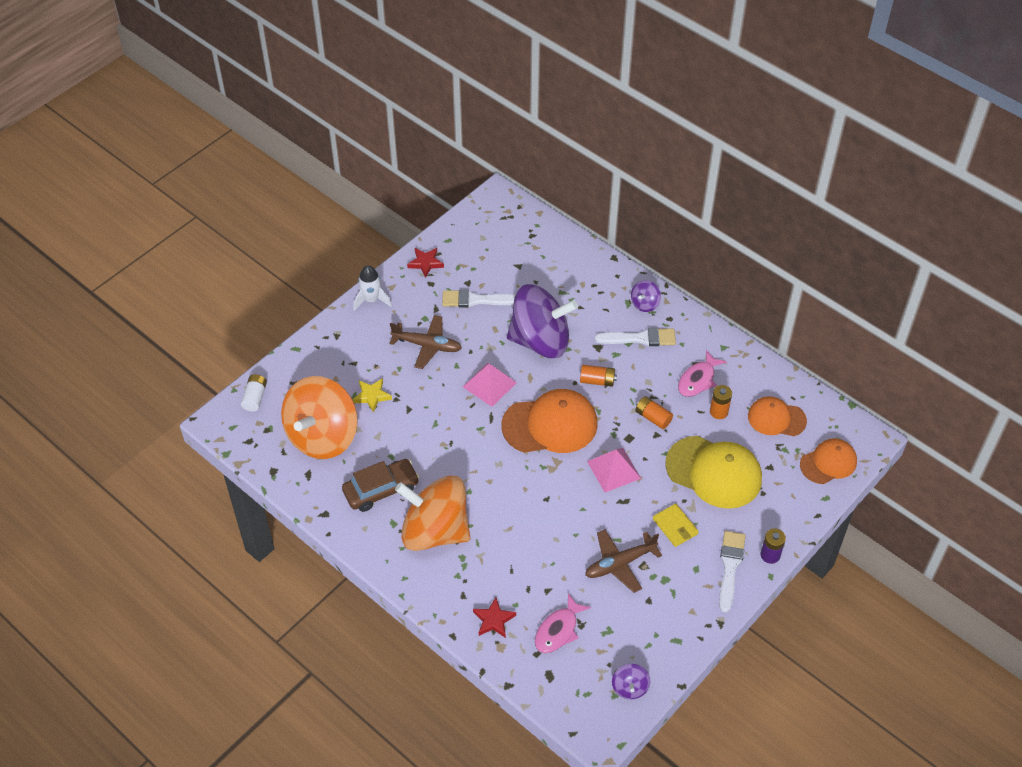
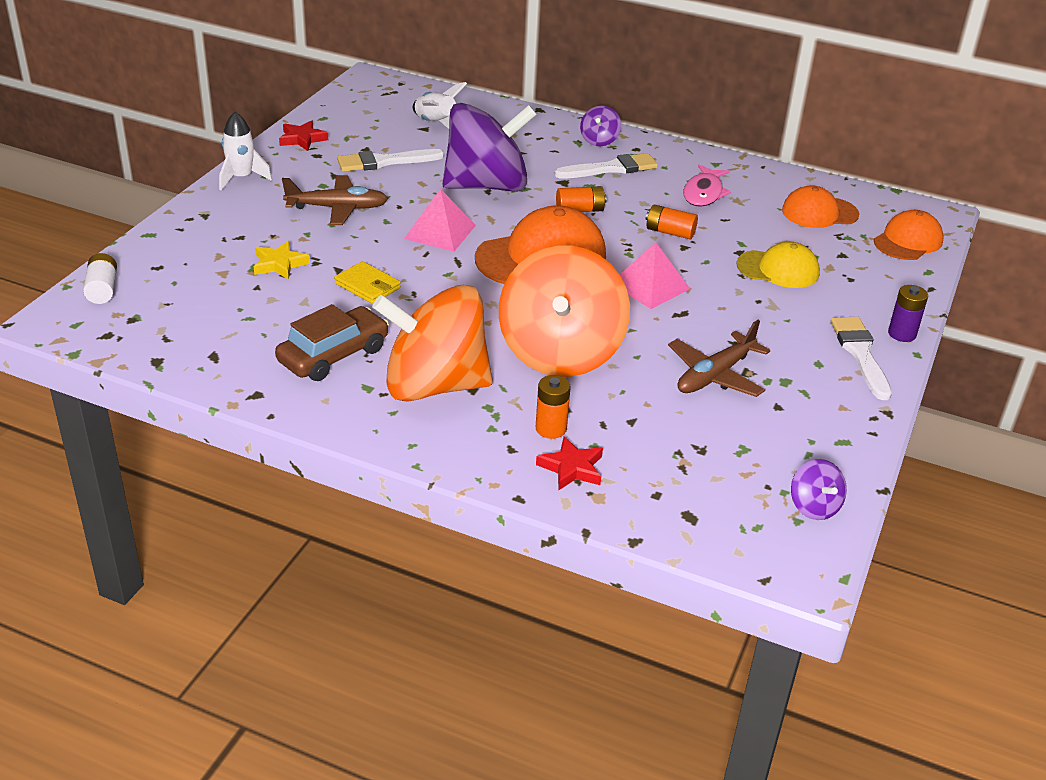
camera: 20 degrees left, 15 degrees down
orange spinning top [281,376,358,459] -> orange spinning top moved to [499,246,630,377]
pink fish [535,593,591,653] -> none
yellow wallet [653,504,699,547] -> yellow wallet moved to [334,261,401,304]
yellow cap [665,436,762,509] -> yellow cap [736,242,820,288], size x0.61
orange battery [710,385,732,419] -> orange battery moved to [536,375,571,439]
none -> white rocket [413,82,467,129]

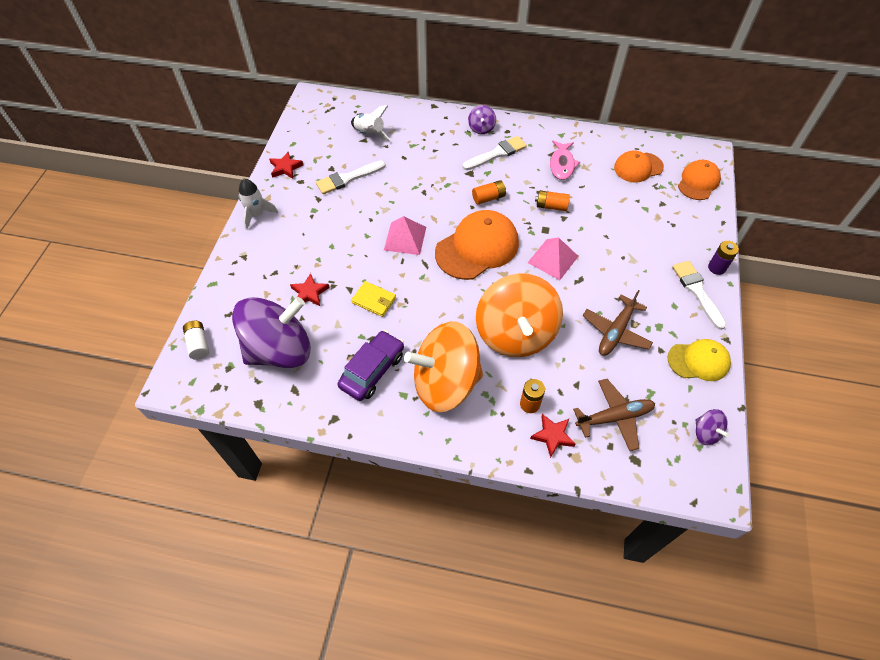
camera: 10 degrees left, 20 degrees up
yellow star [254,241,310,280] -> red star [290,273,330,306]
brown car [275,304,389,381] -> purple car [338,330,404,401]
brown plane [282,175,388,225] -> brown plane moved to [573,379,655,451]
purple spinning top [442,103,537,192] -> purple spinning top moved to [232,297,311,368]
yellow cap [736,242,820,288] -> yellow cap moved to [668,339,731,381]

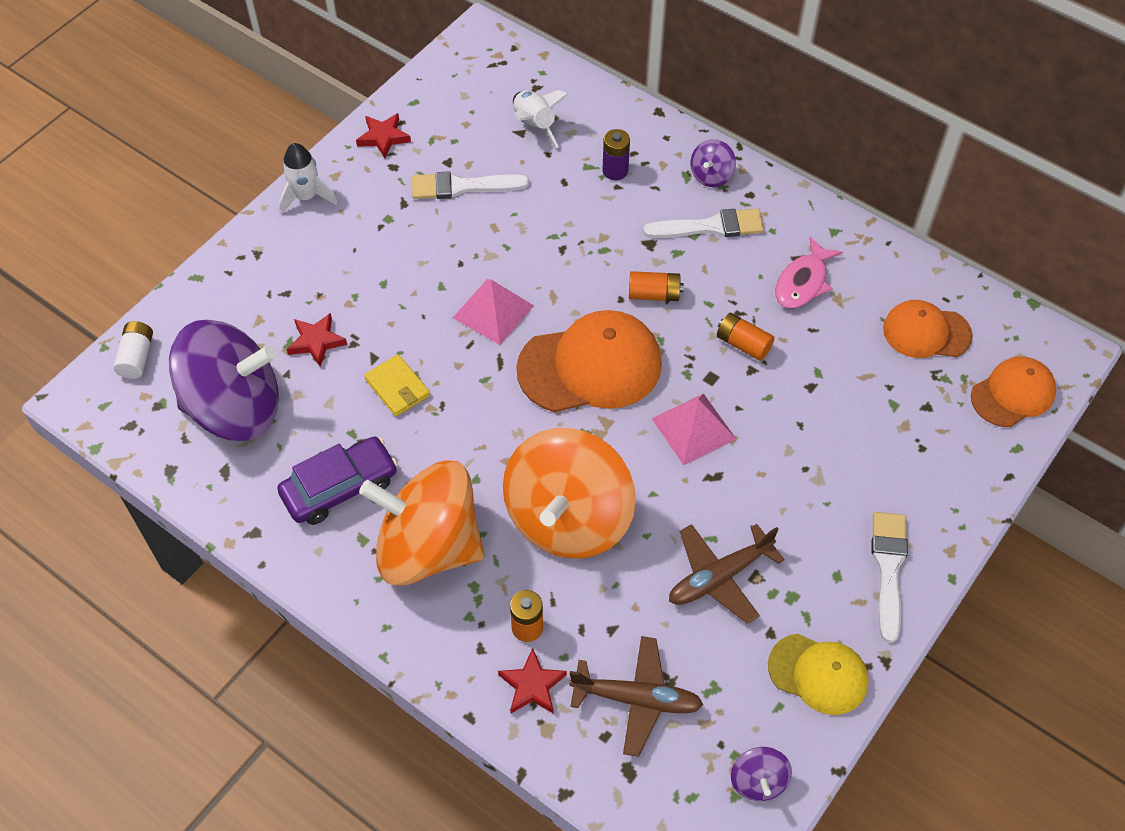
camera: 25 degrees right, 0 degrees up
purple battery [708,241,739,275] -> purple battery moved to [603,129,630,180]

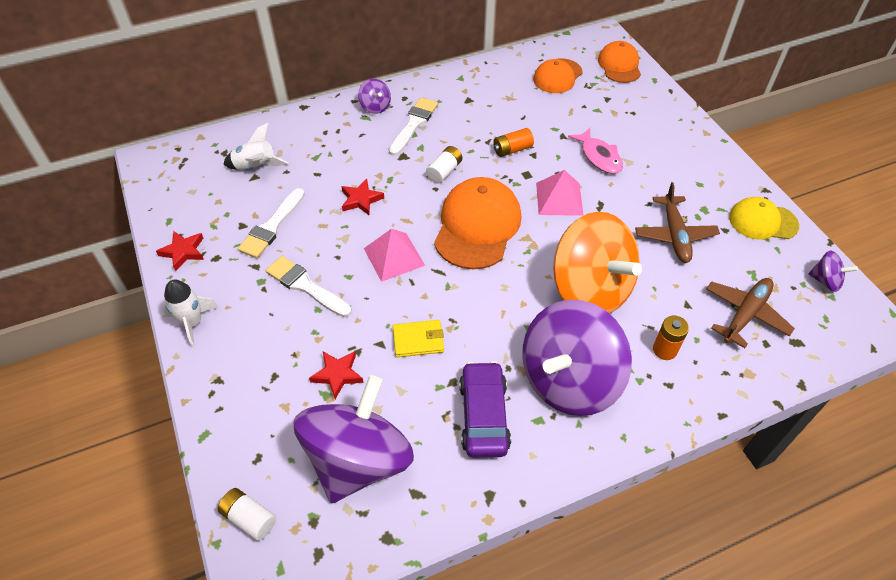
camera: 60 degrees left, 5 degrees down
orange spinning top [359,461,484,586] -> purple spinning top [523,300,632,416]
red star [498,648,567,714] -> red star moved to [341,179,384,215]
purple battery [603,129,630,180] -> none
orange battery [629,271,684,301] -> white battery [426,146,462,184]
yellow cap [768,634,869,715] -> yellow cap turned 135 degrees counterclockwise [729,197,799,240]
pink fish [775,237,843,309] -> pink fish moved to [568,128,623,174]
white brush [872,512,908,643] -> white brush moved to [266,256,352,317]

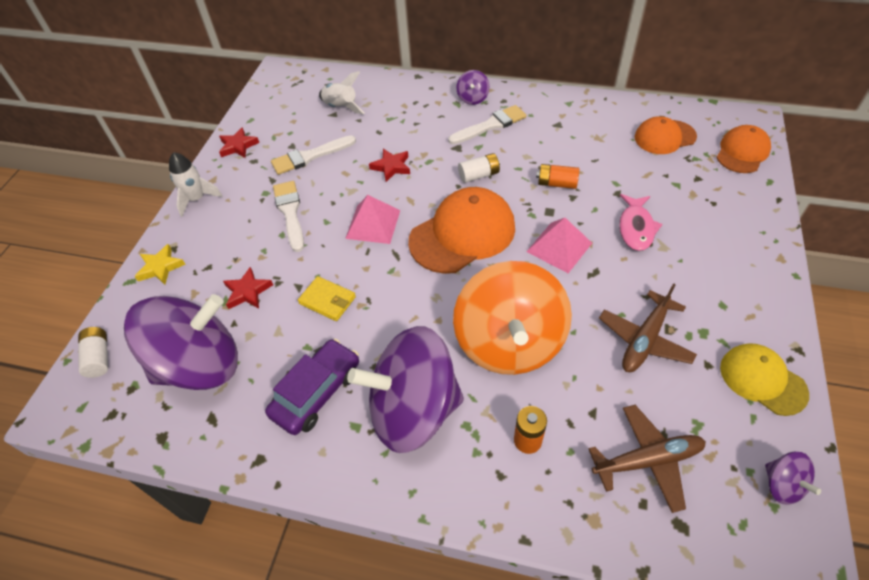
camera: 40 degrees right, 0 degrees up
none -> yellow star [134,244,186,285]

